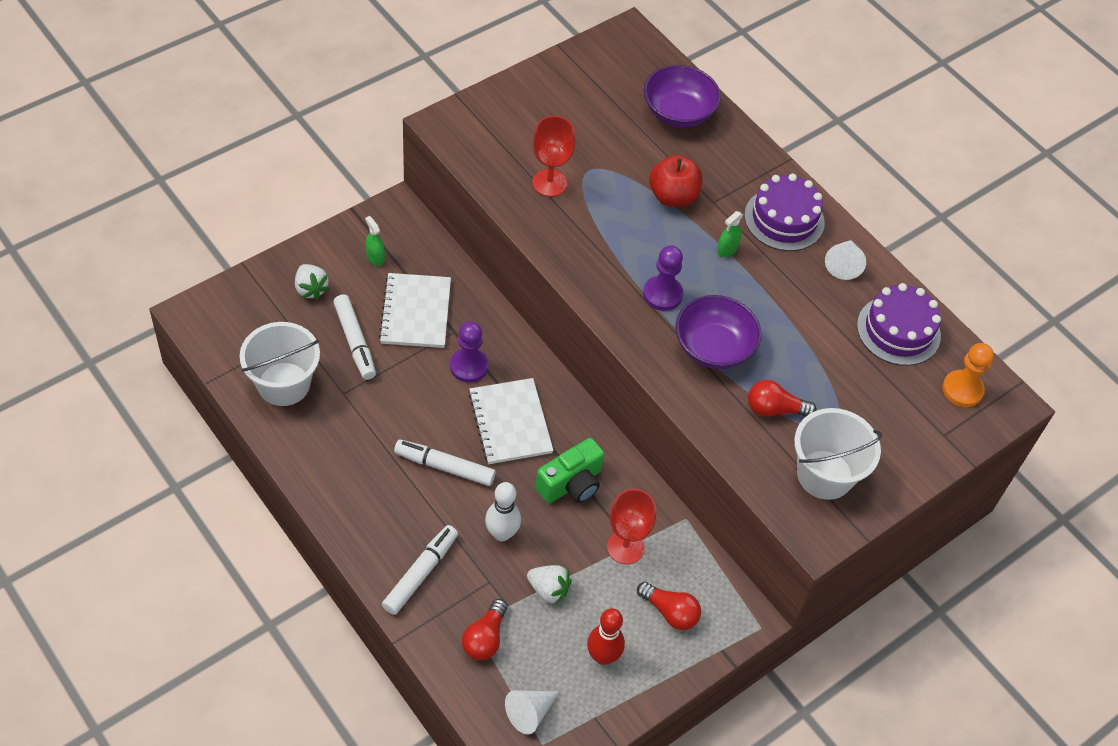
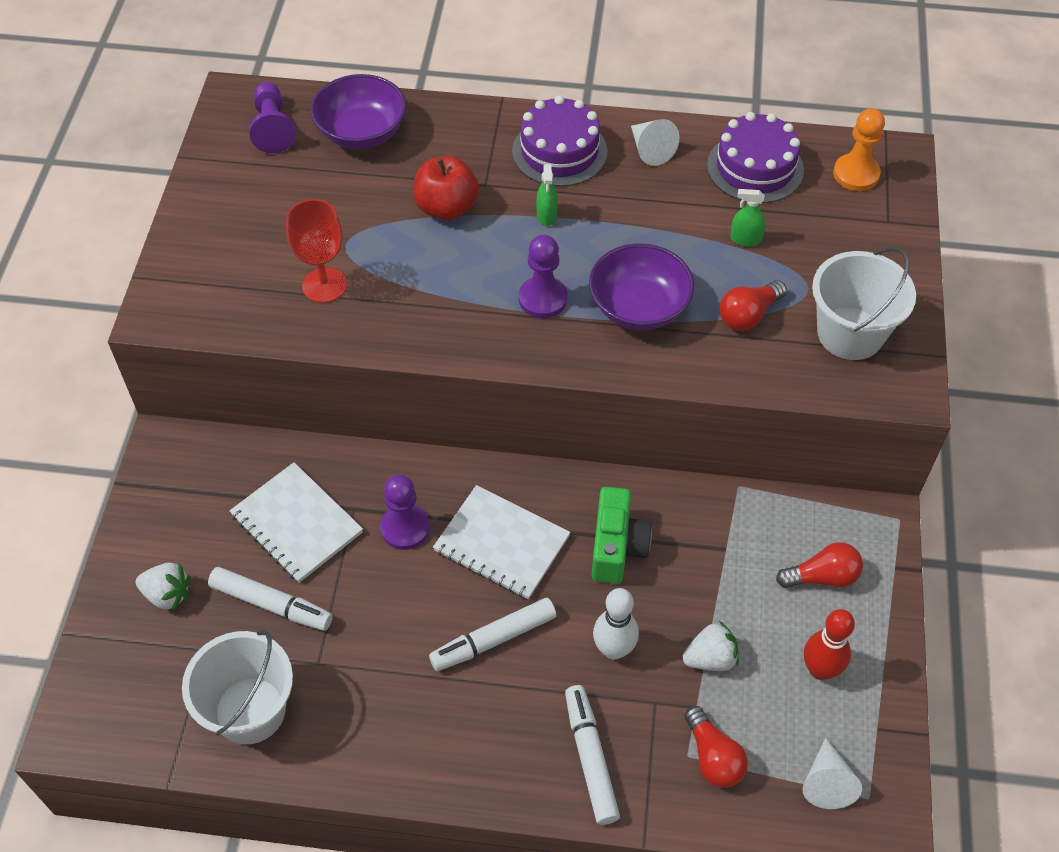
camera: 40 degrees left, 0 degrees up
green spray bottle [365,216,385,266] -> green spray bottle moved to [730,189,766,246]
red goblet [607,489,656,564] -> none
none -> purple pawn [249,82,296,153]

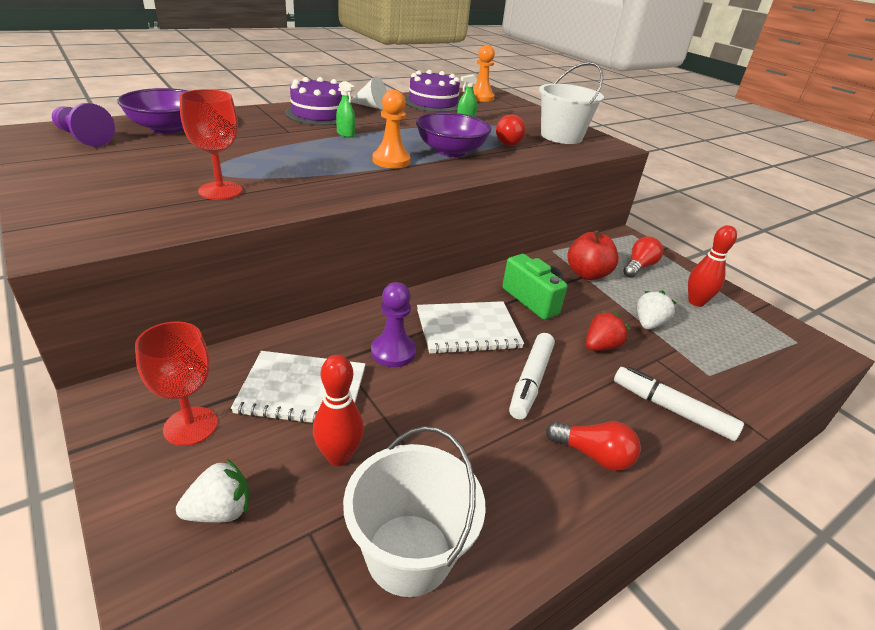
camera: 45 degrees left, 20 degrees down
white marker [208,567,333,631] -> red bowling pin [313,355,364,466]
red apple [413,156,479,220] -> red apple moved to [568,230,619,280]
purple pawn [519,235,568,318] -> orange pawn [372,90,410,168]
white bowling pin [593,588,639,660] -> red strawberry [586,311,630,351]
red light bulb [684,706,748,788] -> red light bulb moved to [546,421,641,471]
white cone [802,738,862,809] -> none
none -> red goblet [135,321,218,446]

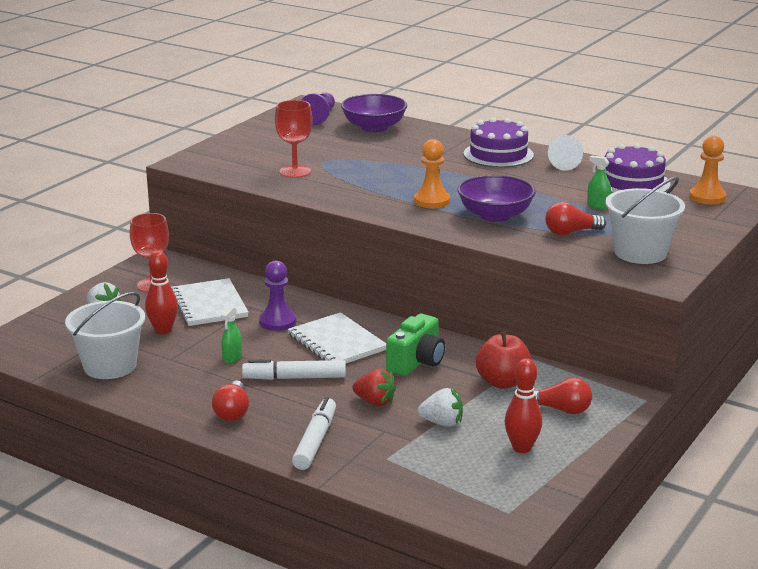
camera: 70 degrees right, 10 degrees down
green spray bottle [336,81,355,138] -> green spray bottle moved to [221,306,242,363]

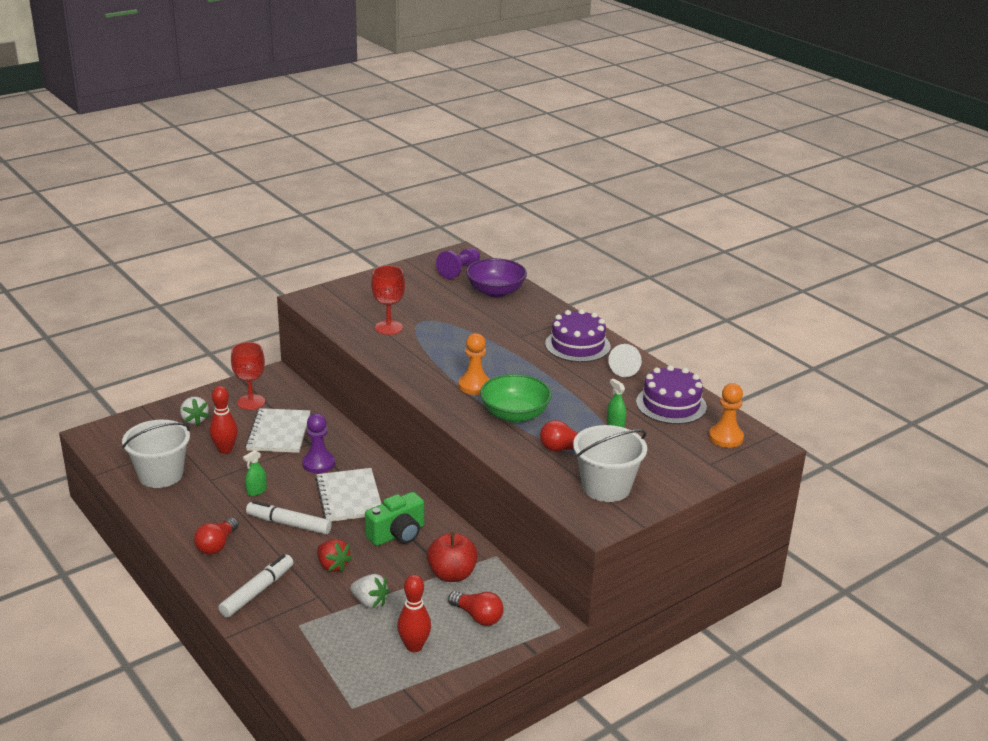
camera: 20 degrees right, 5 degrees up
purple bowl [457,175,535,222] -> green bowl [480,374,552,423]

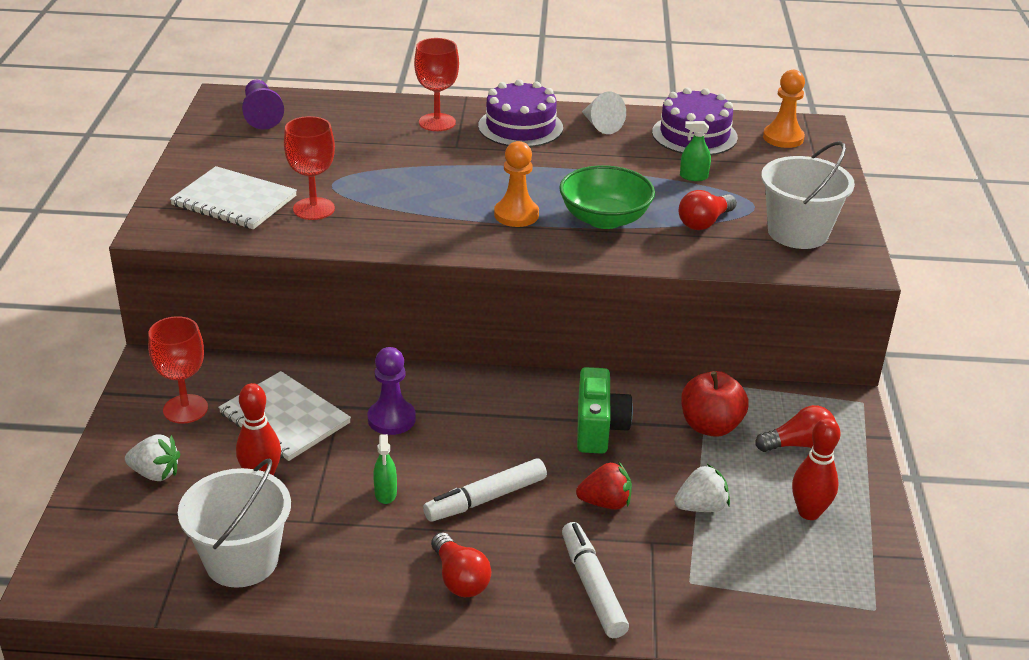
camera: 50 degrees left, 5 degrees up
white notebook [315,468,381,522] -> white notebook moved to [170,166,297,229]
purple bowl [466,258,527,297] -> none
none -> red goblet [414,38,459,131]

